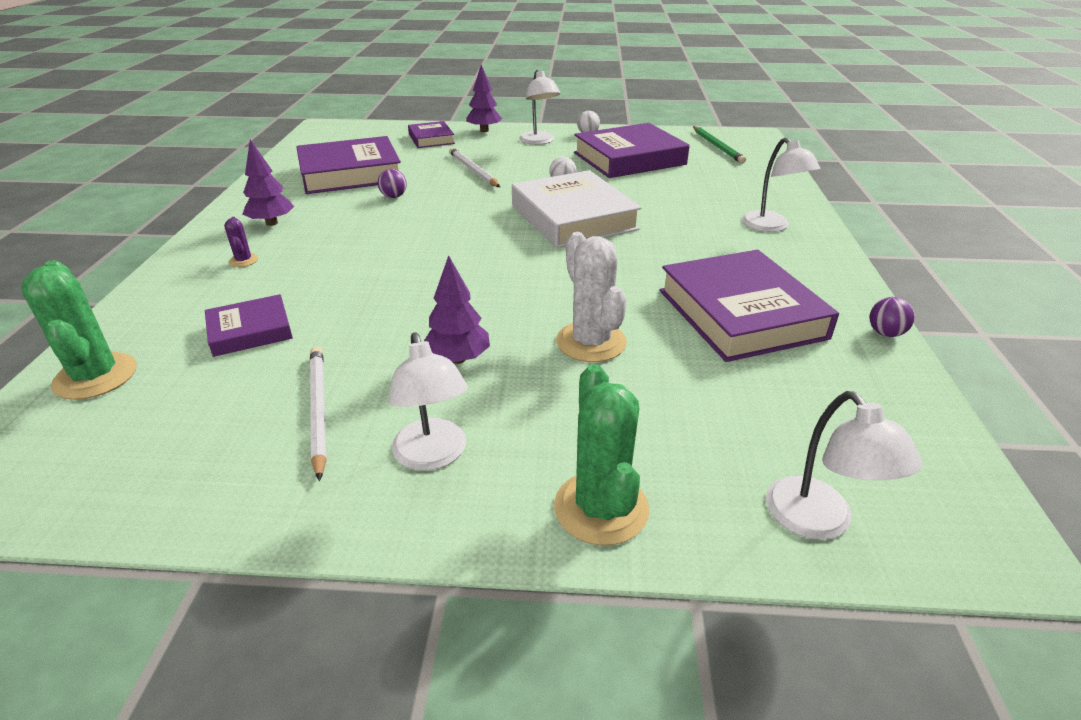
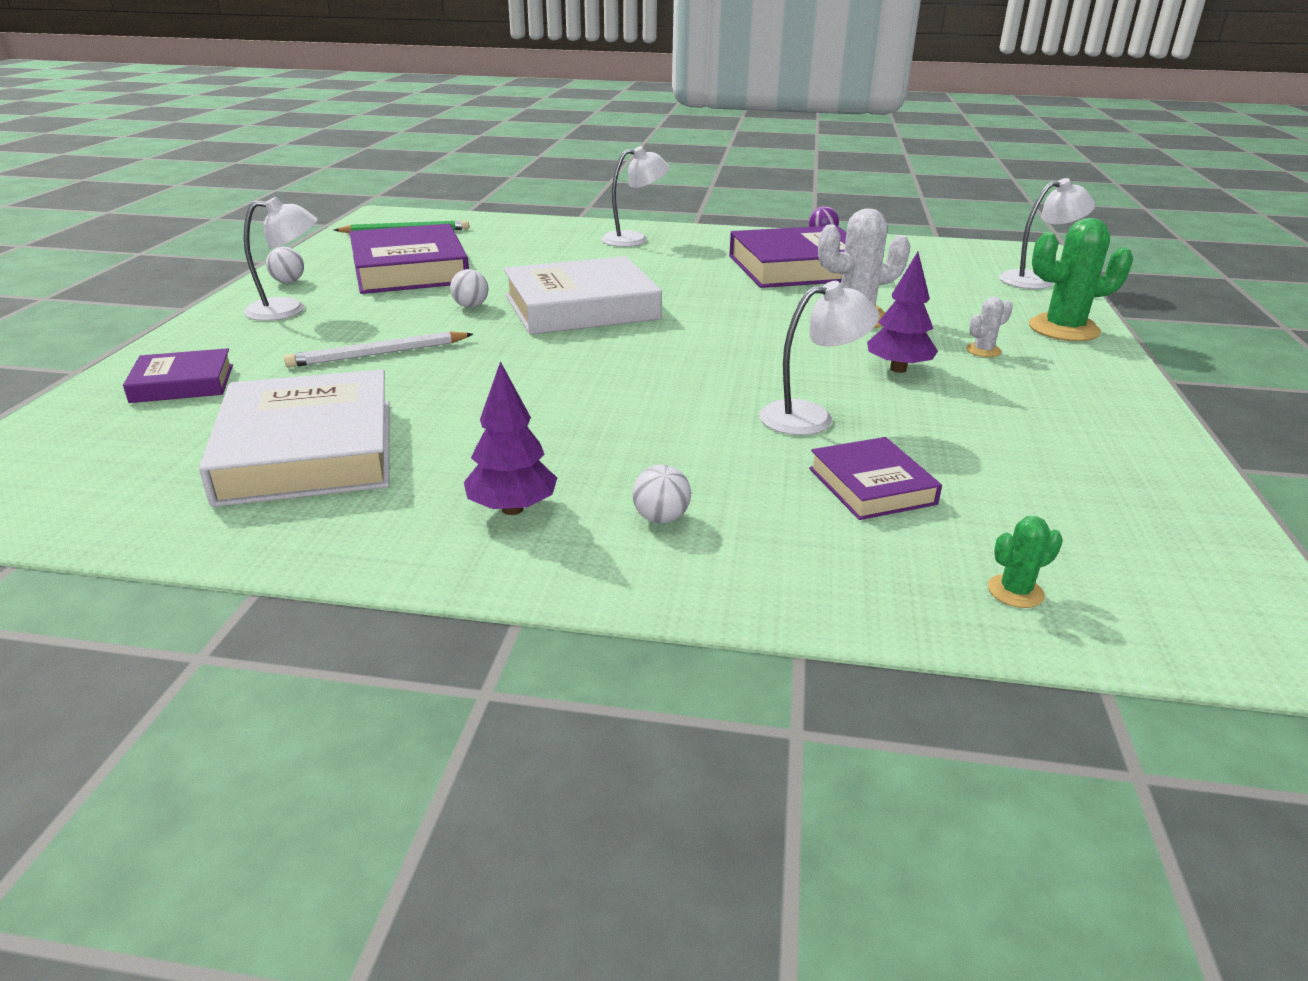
camera: 85 degrees left, 5 degrees down
green cactus [21,260,137,400] -> green cactus [988,516,1063,608], size x0.48
purple cactus [224,217,258,267] -> white ball [632,465,691,523]
purple book [296,136,401,194] -> white book [199,369,390,507]
white pencil [310,347,327,481] -> none
purple ball [378,169,407,198] -> none
white lamp [388,332,468,471] -> white lamp moved to [759,281,879,435]
purple tree [466,65,502,132] -> none
none -> white cactus [966,297,1013,357]

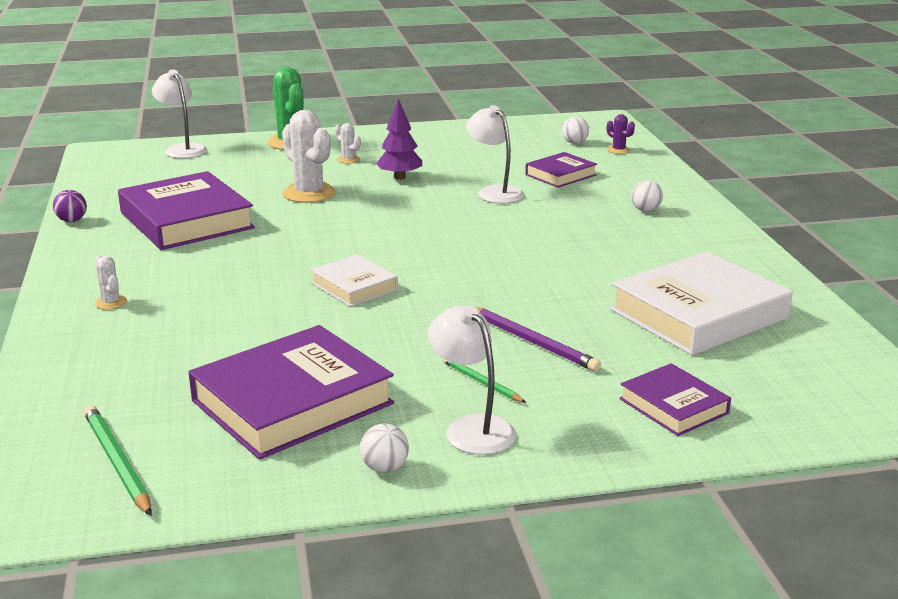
camera: 110 degrees left, 5 degrees down
white pencil [284,332,473,368] -> purple pencil [476,307,601,372]
white ball [450,269,488,308] -> white ball moved to [562,116,589,144]
purple tree [464,361,557,515] -> none
white book [503,256,662,335] -> white book [310,254,398,307], size x0.53
white lamp [601,146,670,247] -> white cactus [95,255,127,310]
green cactus [988,516,1063,608] -> purple cactus [607,114,635,154]
none -> green pencil [442,358,526,403]

